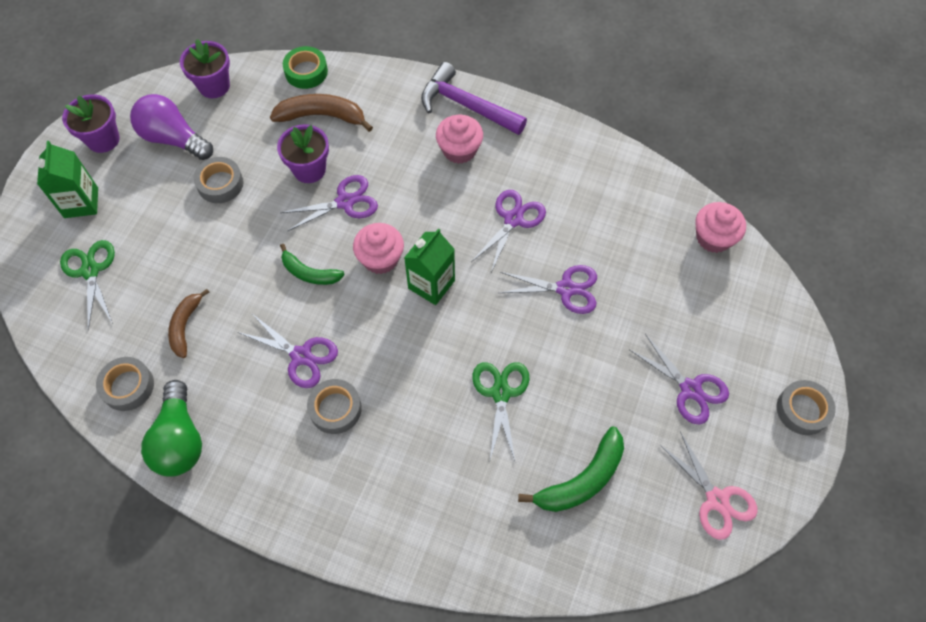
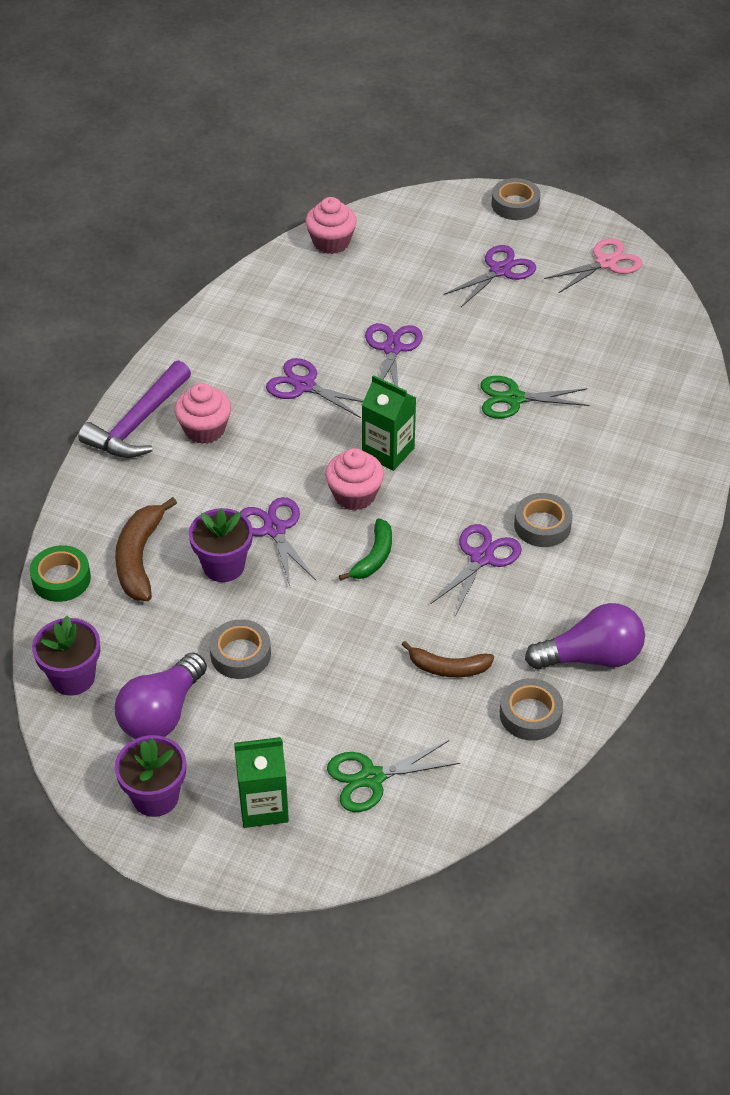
camera: 90 degrees left, 15 degrees down
green light bulb [141,380,202,477] -> purple light bulb [525,603,645,669]
green banana [518,427,624,512] -> none

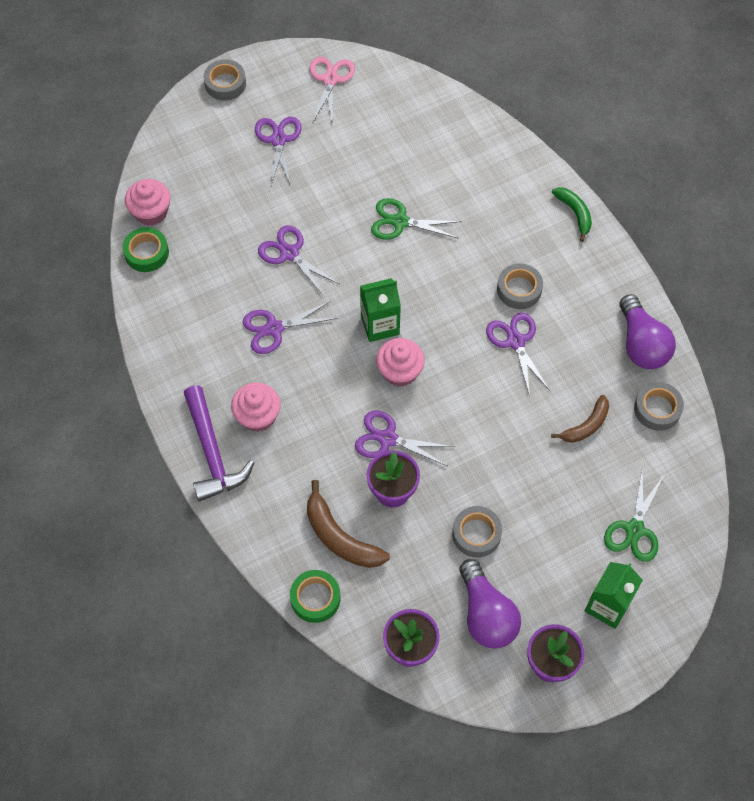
camera: 50 degrees left, 15 degrees up
green banana [339,518,392,581] -> green banana moved to [552,187,592,242]
green scissors [480,376,589,419] -> green scissors turned 60 degrees clockwise [371,198,462,240]
purple light bulb [525,603,645,669] -> purple light bulb turned 135 degrees clockwise [619,294,676,369]
none -> green tape [123,227,169,272]

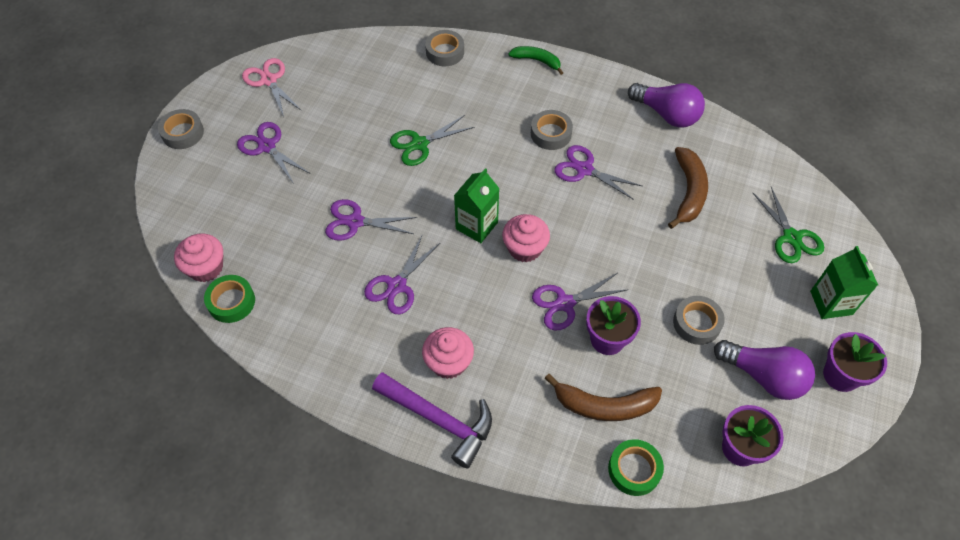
camera: 40 degrees left, 5 degrees down
brown banana [551,395,609,443] -> brown banana [668,147,708,229], size x1.52
grey tape [634,382,684,431] -> grey tape moved to [425,30,464,66]

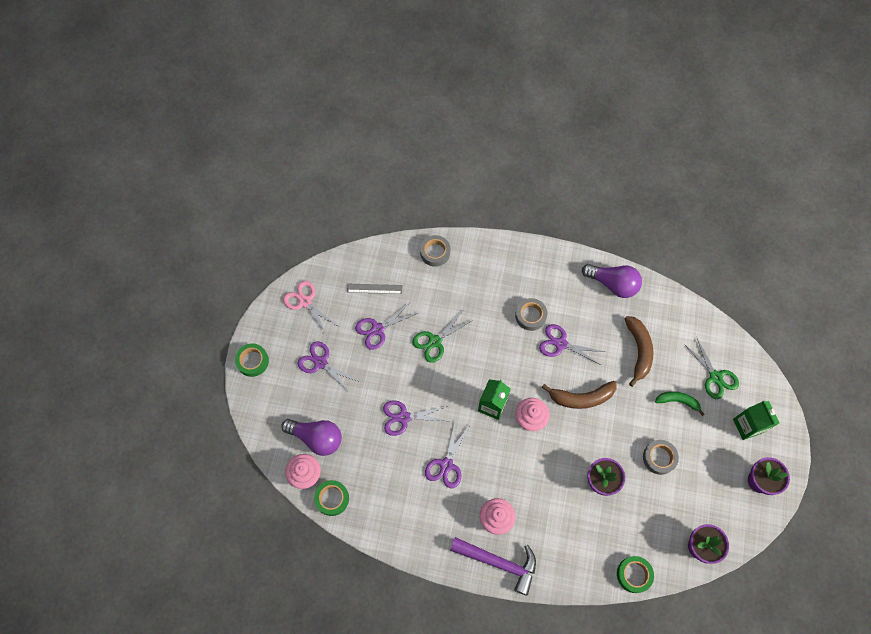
camera: 10 degrees left, 10 degrees up
grey tape [158,109,204,149] -> green tape [235,343,269,377]
green banana [508,46,563,75] -> green banana moved to [655,391,705,416]
purple scissors [532,273,627,331] -> purple scissors moved to [355,303,418,350]
brown banana [544,374,662,421] -> brown banana moved to [542,381,617,409]
purple light bulb [714,340,815,400] -> purple light bulb moved to [281,419,342,456]
none -> grey ruler [347,284,402,294]

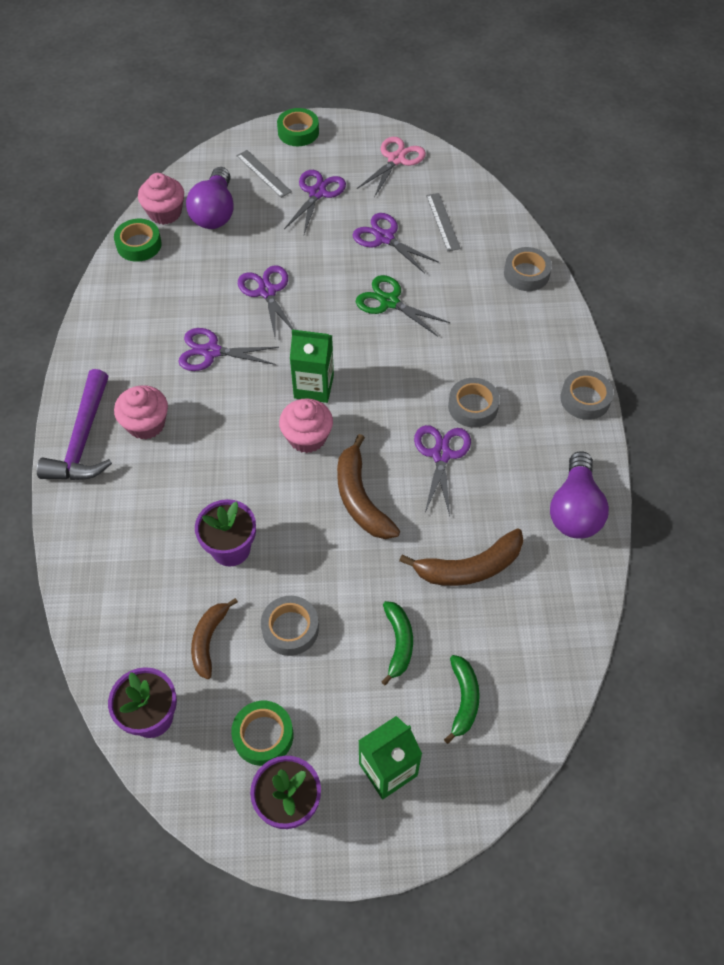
camera: 75 degrees right, 10 degrees down
green tape [617,556,654,593] -> green tape moved to [231,701,293,766]
green scissors [684,338,739,399] -> green banana [444,655,480,744]
none -> brown banana [191,598,238,679]
none -> grey ruler [236,150,292,198]
none -> grey tape [560,370,614,420]

